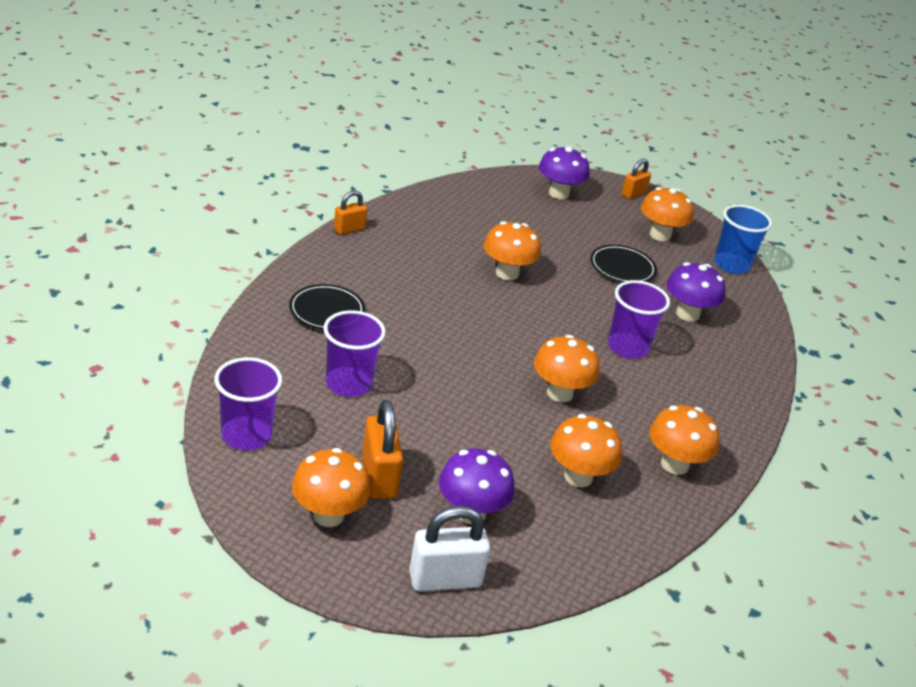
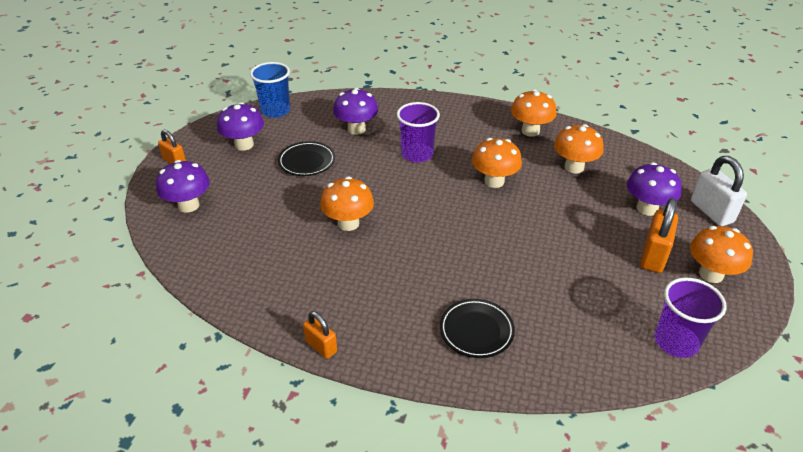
camera: 95 degrees left, 5 degrees up
purple cup [323,310,386,397] -> none
orange padlock [362,400,403,499] -> orange padlock turned 45 degrees counterclockwise [640,198,678,273]
orange mushroom [641,187,694,241] -> purple mushroom [217,102,264,151]

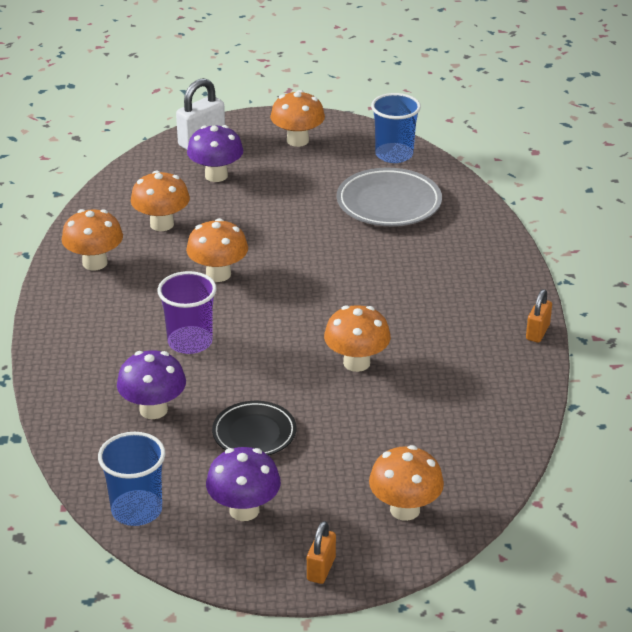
camera: 110 degrees left, 5 degrees down
purple mushroom [156,160,210,213] -> orange mushroom [369,445,444,521]
black plate [440,299,515,358] -> none
orange padlock [640,198,678,273] -> none
purple cup [654,277,727,358] -> blue cup [371,93,421,163]
none -> grey plate [337,167,442,226]

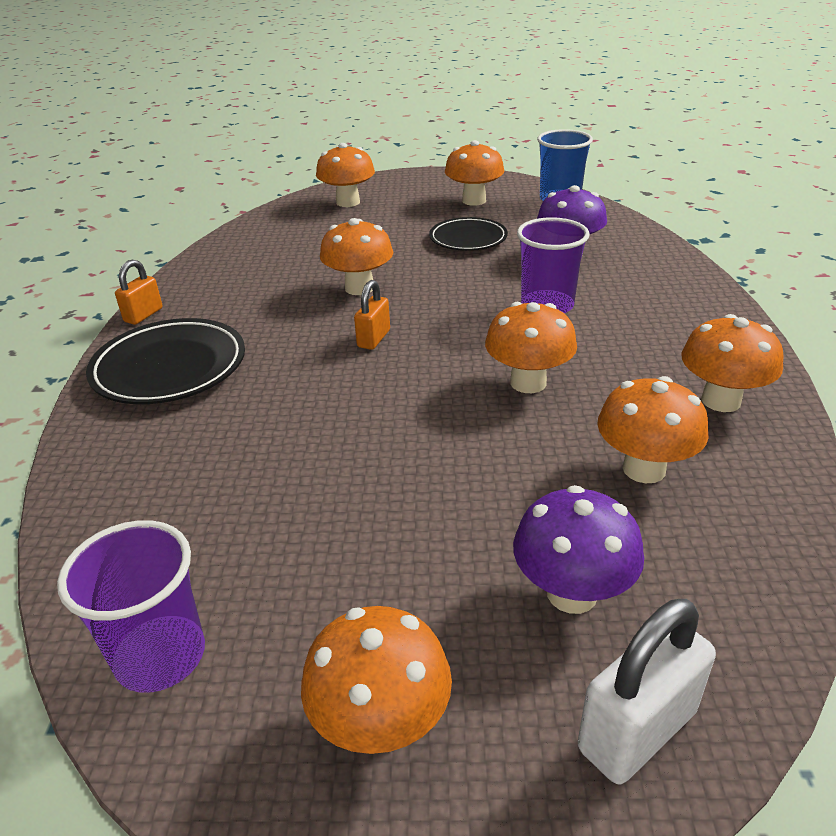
camera: 175 degrees left, 0 degrees up
purple mushroom [206,447,281,521] -> orange mushroom [445,140,504,206]
orange padlock [307,521,336,584] -> orange padlock moved to [354,280,390,350]
grey plate [337,167,442,226] -> none
blue cup [371,93,421,163] -> purple cup [57,520,205,693]
none -> black plate [86,318,245,404]

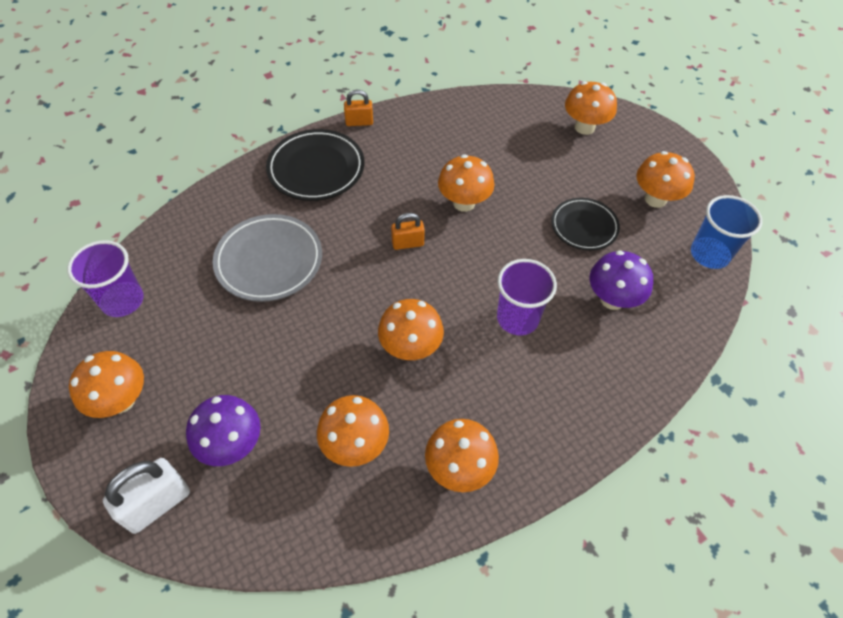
camera: 55 degrees right, 20 degrees up
white padlock [578,599,716,784] -> white padlock turned 60 degrees counterclockwise [103,458,190,534]
none -> grey plate [213,214,322,302]

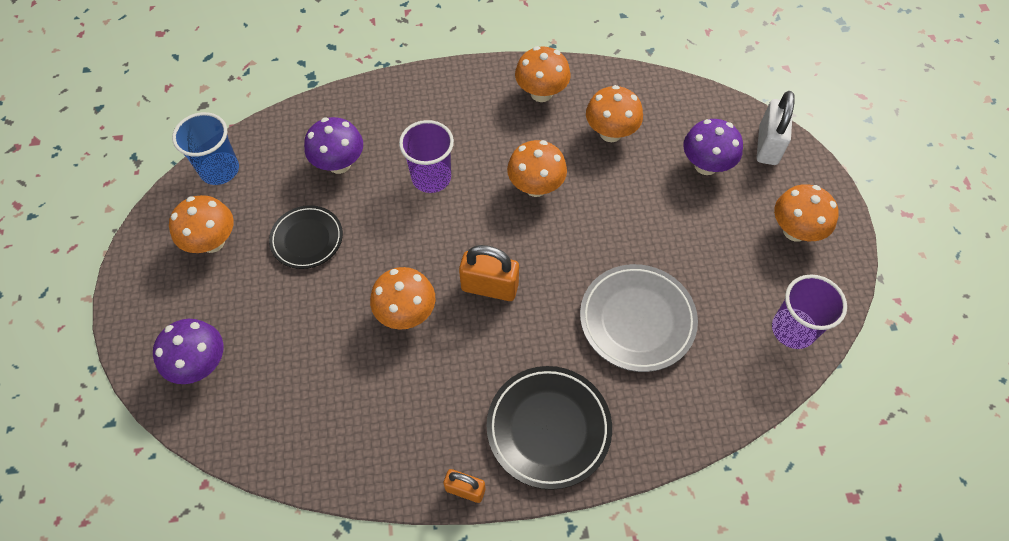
camera: 155 degrees left, 5 degrees up
white padlock [103,458,190,534] -> white padlock turned 60 degrees counterclockwise [757,91,795,165]
orange padlock [391,213,425,250] -> orange padlock [459,245,519,301], size x1.62
orange mushroom [565,81,617,135] -> purple mushroom [153,319,223,384]

